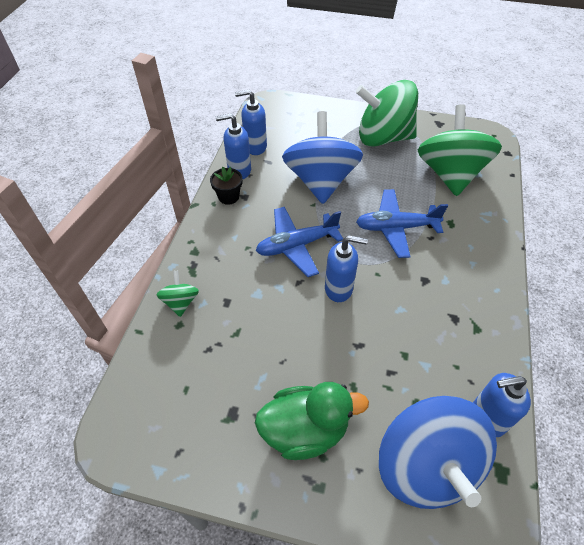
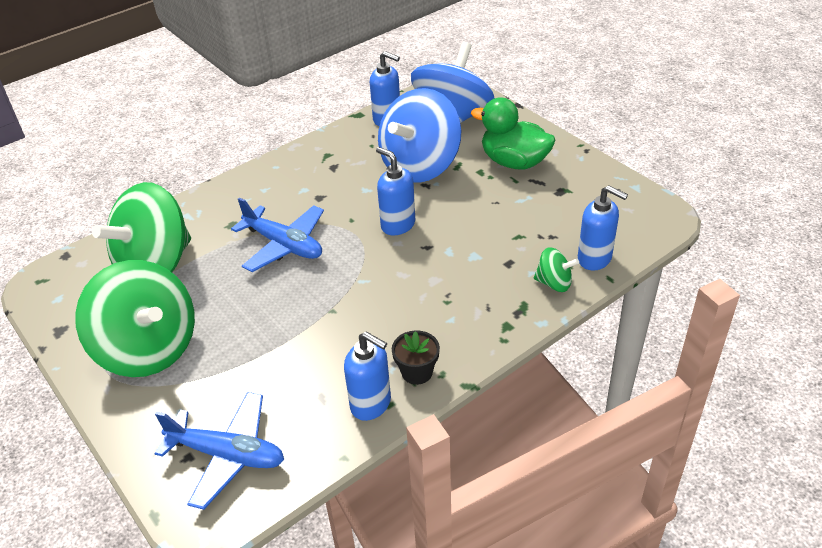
camera: 140 degrees left, 10 degrees down
green spinning top [157,271,199,317] -> green spinning top turned 105 degrees counterclockwise [534,247,579,292]
blue soap dispenser [235,90,267,155] -> blue soap dispenser moved to [578,185,628,271]
blue plane [256,207,343,277] -> blue plane moved to [154,392,284,510]
blue spinning top [282,111,363,204] -> blue spinning top moved to [378,88,461,183]

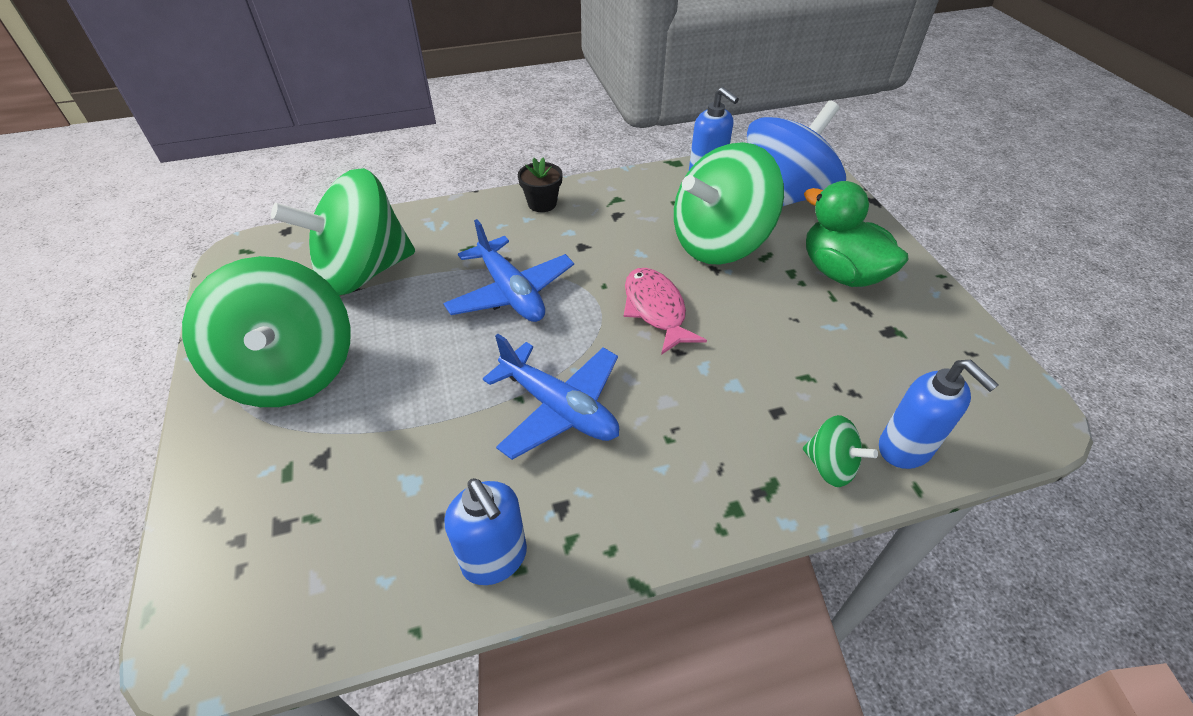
camera: 20 degrees right, 5 degrees up
blue plane [154,392,284,510] -> blue plane moved to [483,334,619,460]
blue soap dispenser [376,147,415,235] -> pink fish [624,268,707,355]
blue spinning top [378,88,461,183] -> green spinning top [674,142,784,265]
black flower pot [392,330,440,385] -> black flower pot moved to [518,158,563,212]

